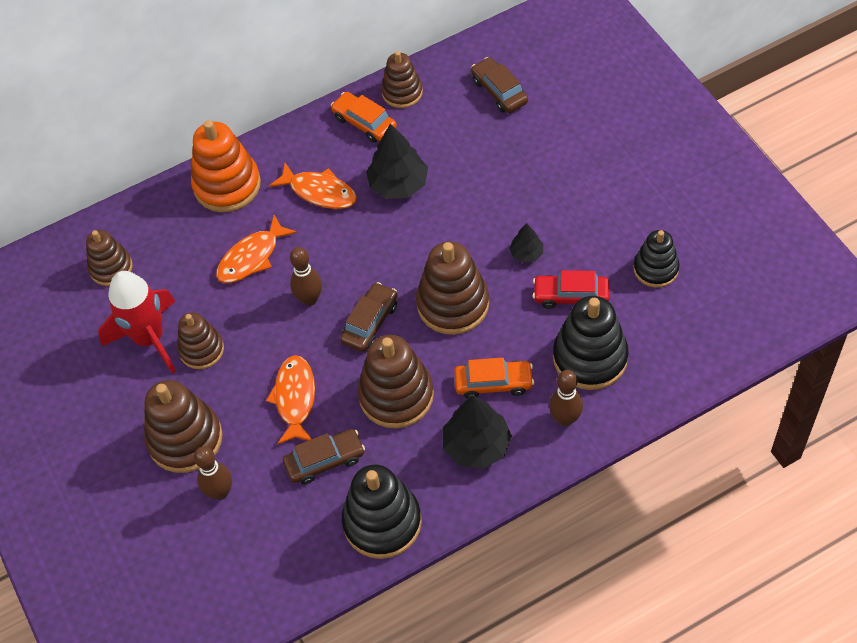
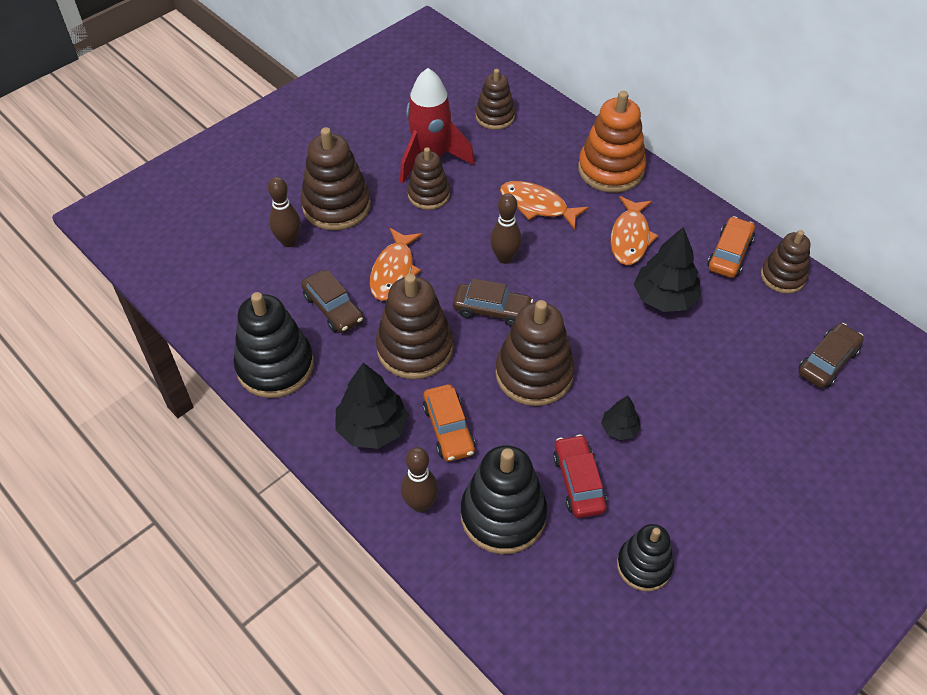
camera: 70 degrees right, 5 degrees down
orange fish [266,355,315,445] -> orange fish turned 120 degrees clockwise [370,228,422,301]

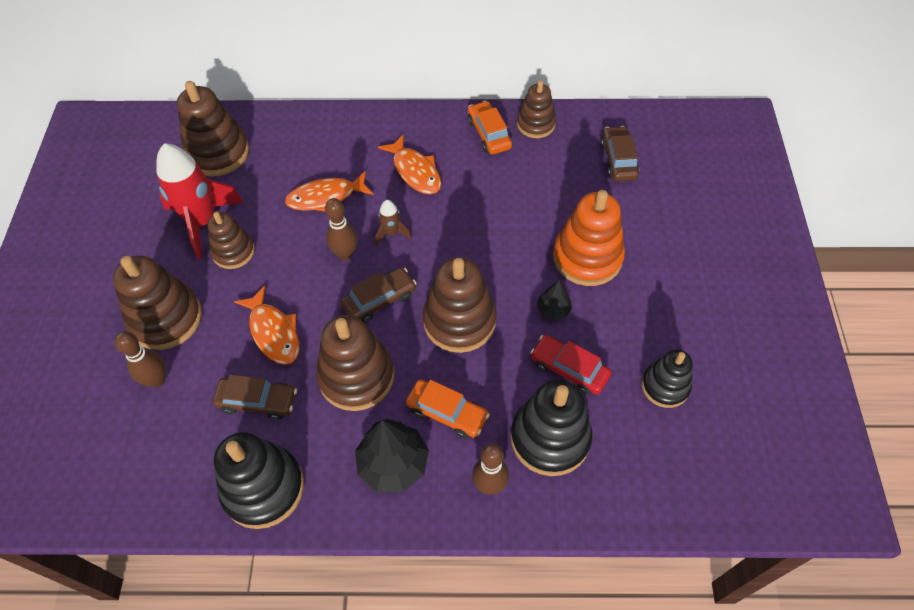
camera: 45 degrees left, 5 degrees up
brown stacking toy [476,69,515,130] -> brown stacking toy [177,81,249,177], size x1.61
orange stacking toy [578,91,646,193] -> orange stacking toy moved to [553,190,625,286]
black tree [634,227,701,312] -> none
none -> brown rocket [375,200,412,245]

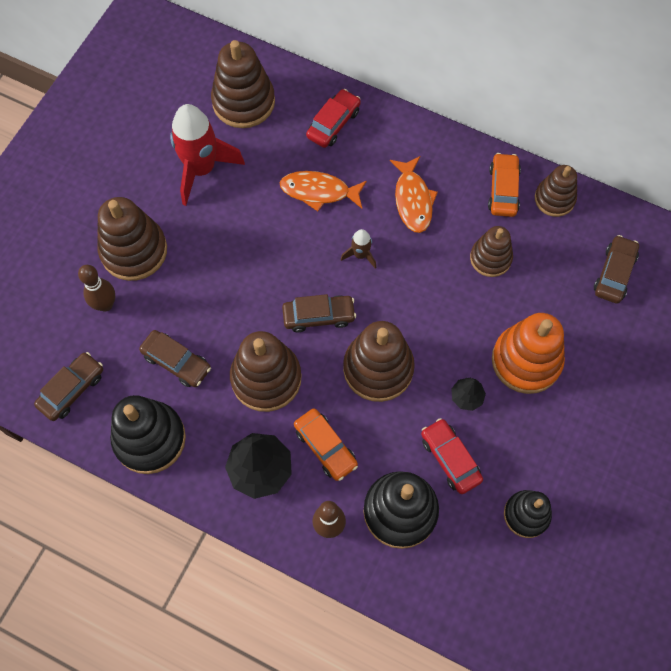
camera: 25 degrees right, 10 degrees up
brown stacking toy [207,212,255,269] -> brown stacking toy moved to [470,226,513,277]
orange fish [234,286,299,365] -> none
brown bowling pin [325,198,358,261] -> none
none -> brown car [34,352,103,421]
none -> red car [306,89,361,148]

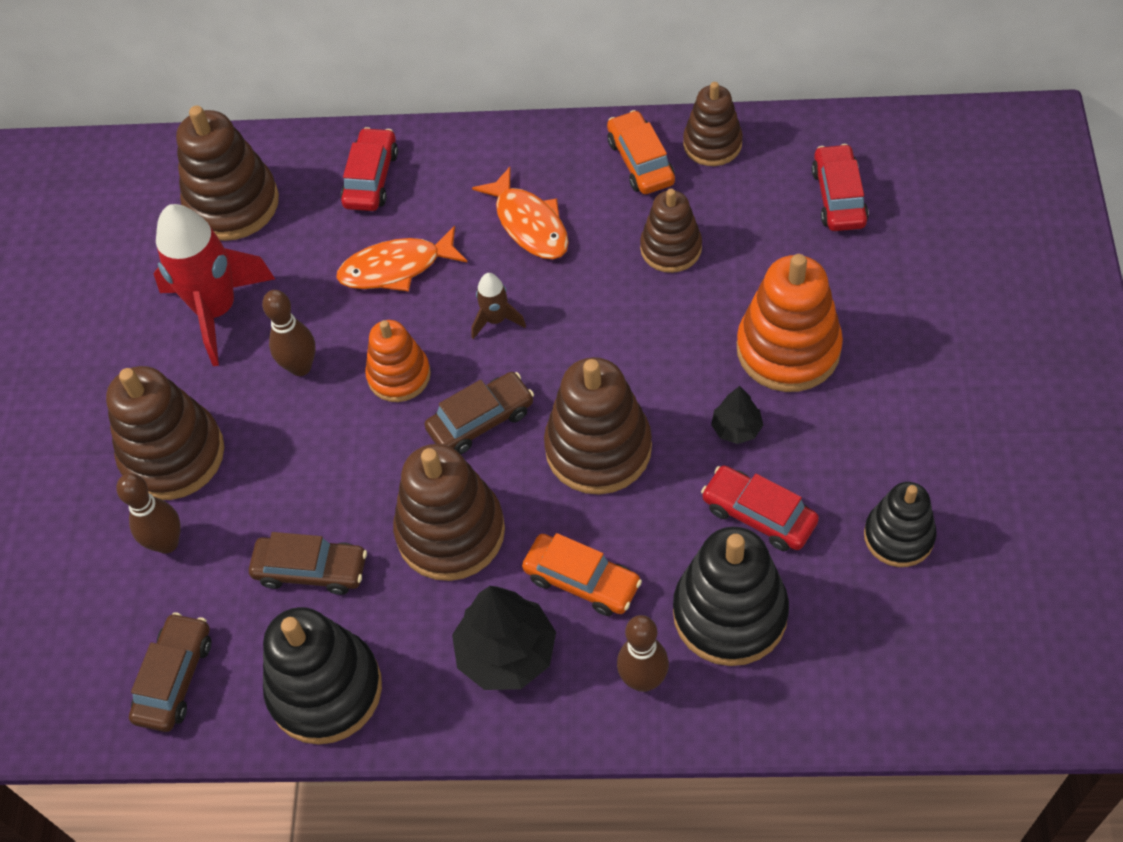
camera: 20 degrees left, 10 degrees down
brown car [594,235,639,304] -> red car [812,144,869,231]
none -> brown bowling pin [262,290,315,376]
none -> orange stacking toy [365,320,431,402]

